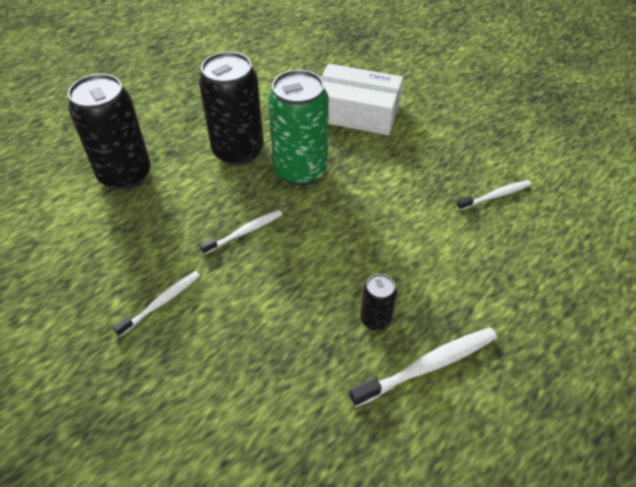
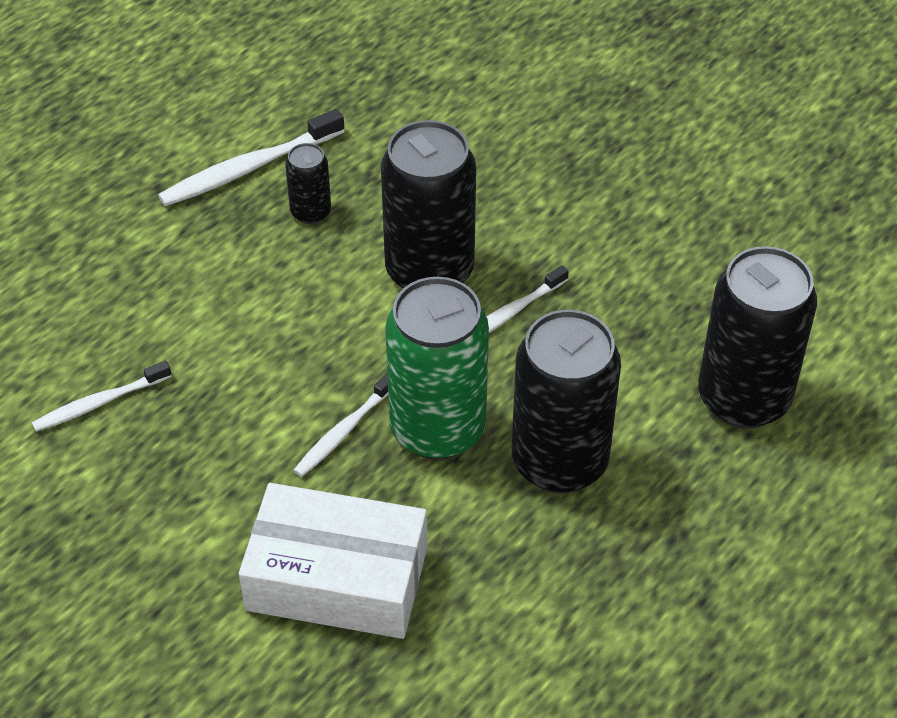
camera: 175 degrees right, 0 degrees up
white toothbrush [113,271,200,337] -> white toothbrush moved to [293,373,388,477]
none -> black can [381,120,476,288]

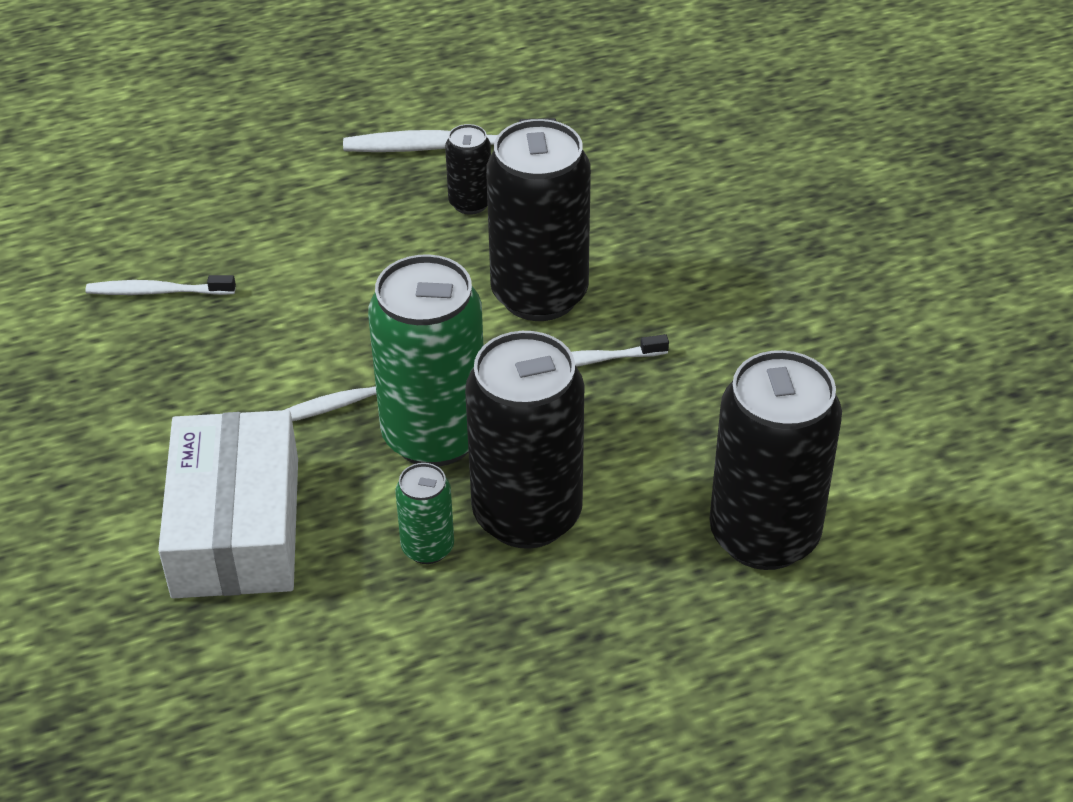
camera: 30 degrees right, 5 degrees down
white box [239,483,427,639] -> white box turned 45 degrees clockwise [158,410,298,598]
none -> green can [395,463,454,564]

